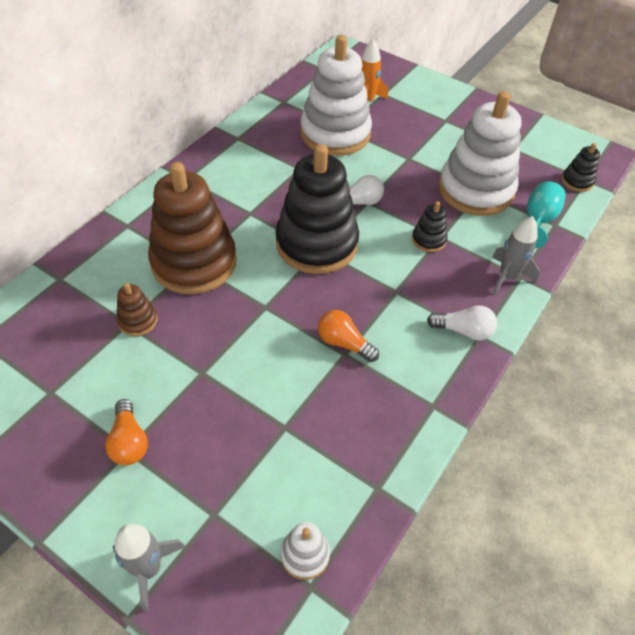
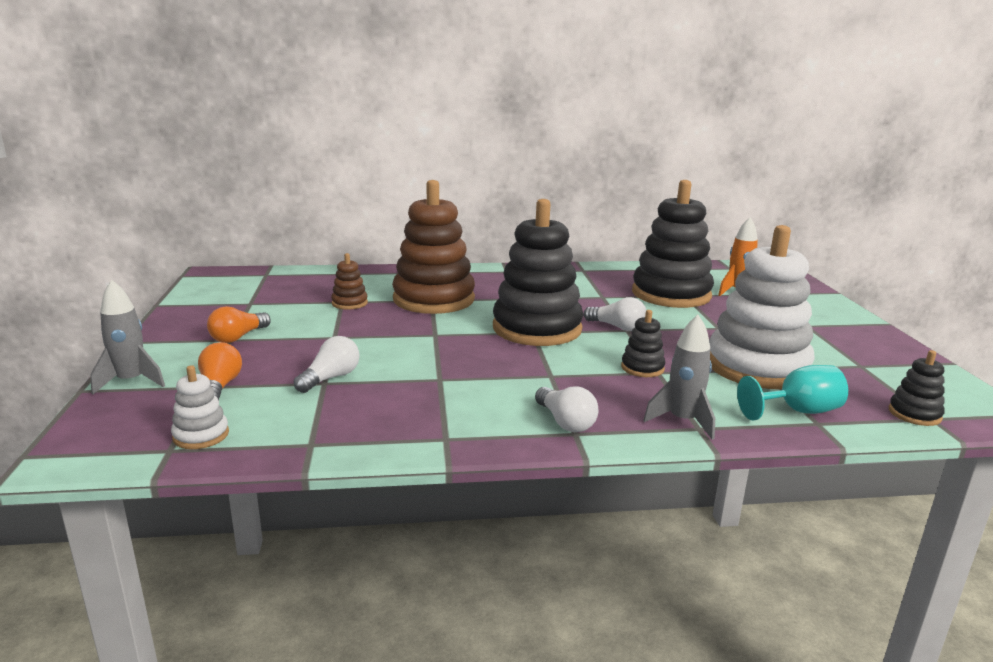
camera: 50 degrees right, 30 degrees down
white stacking toy [300,35,372,156] -> black stacking toy [632,180,714,308]
orange light bulb [318,310,379,362] -> orange light bulb moved to [198,342,242,400]
none -> white light bulb [294,336,360,393]

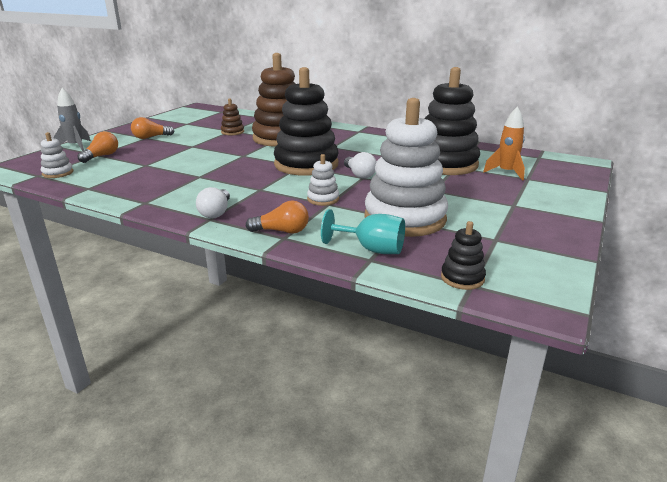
camera: 35 degrees right, 5 degrees up
white light bulb [294,336,360,393] -> none
black stacking toy [621,310,665,377] -> white stacking toy [307,154,339,206]
grey rocket [643,315,715,440] -> orange light bulb [246,201,309,234]

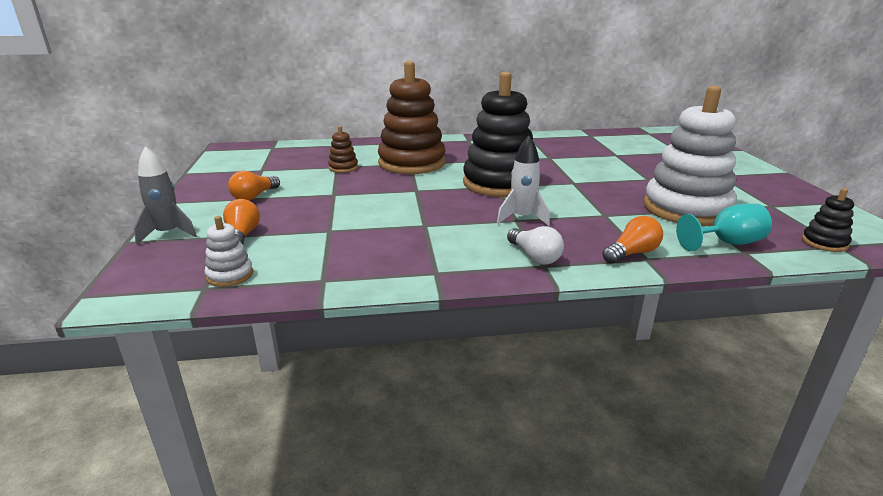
camera: 35 degrees left, 0 degrees up
white stacking toy [307,154,339,206] -> none
white light bulb [344,152,377,179] -> none
black stacking toy [425,67,480,175] -> none
orange rocket [483,106,525,181] -> none
none -> white rocket [497,136,550,226]

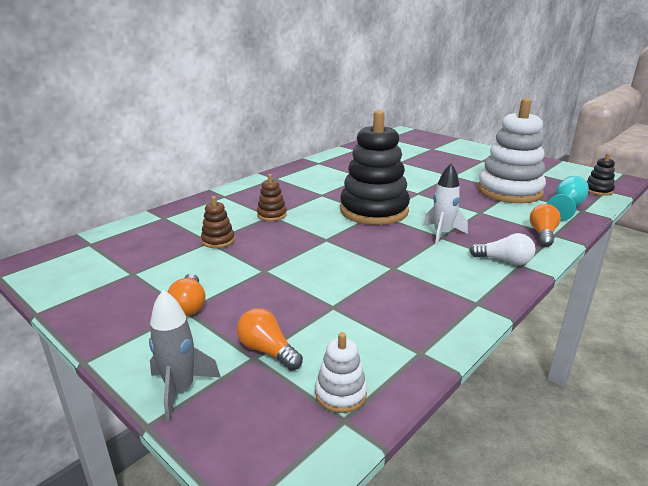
camera: 40 degrees left, 0 degrees up
brown stacking toy [378,61,446,174] -> brown stacking toy [257,174,287,221], size x0.43

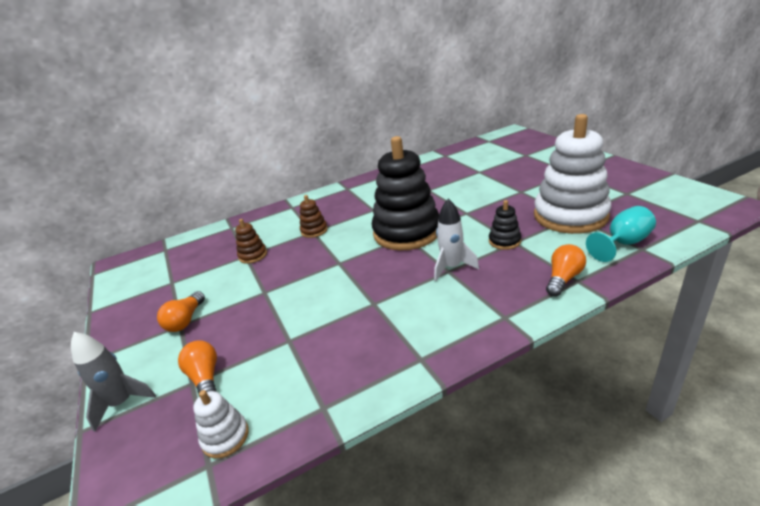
camera: 25 degrees right, 5 degrees up
white light bulb [469,233,535,265] -> none
black stacking toy [587,153,615,196] -> black stacking toy moved to [489,200,521,250]

